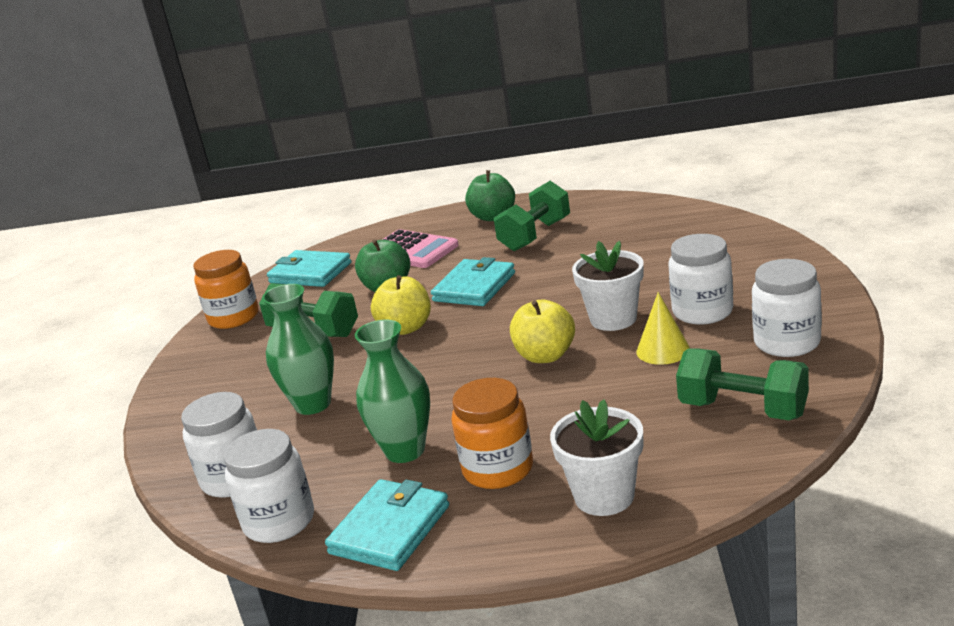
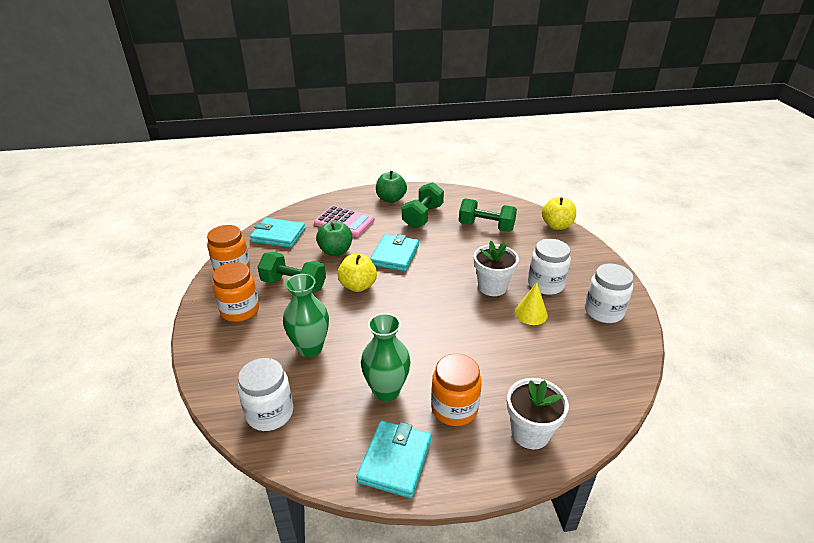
camera: 15 degrees left, 10 degrees up
white jar [224,429,314,543] -> none
yellow apple [510,300,575,363] -> yellow apple moved to [542,197,576,230]
green dumbbell [676,348,809,420] -> green dumbbell moved to [459,198,517,232]
none -> orange jar [213,262,259,322]

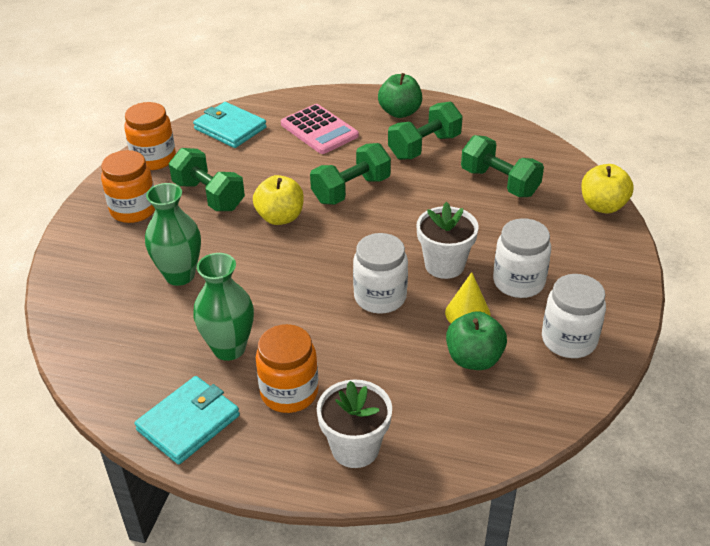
camera: 25 degrees right, 5 degrees up
white jar [238,358,293,431] -> white jar moved to [353,233,408,314]
green apple [316,221,352,256] -> green apple moved to [446,311,507,370]
turquoise wallet [370,234,419,271] -> green dumbbell [310,143,391,205]

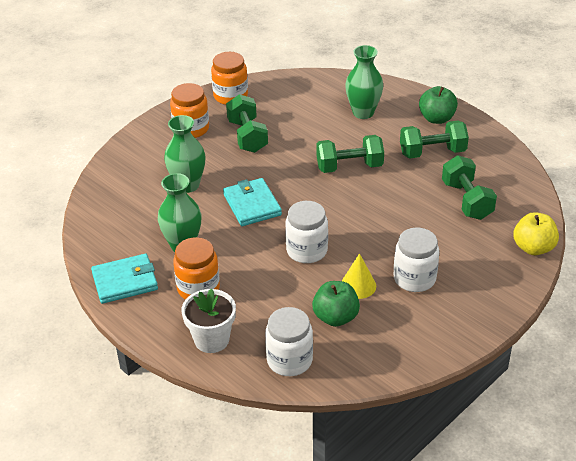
camera: 30 degrees right, 0 degrees up
turquoise wallet [193,102,267,148] -> turquoise wallet moved to [223,178,282,226]
yellow apple [253,175,304,225] -> none
pink calculator [281,104,359,154] -> green vase [345,45,383,119]
white flower pot [416,202,479,279] -> none
white jar [542,274,606,358] -> white jar moved to [265,307,313,376]

